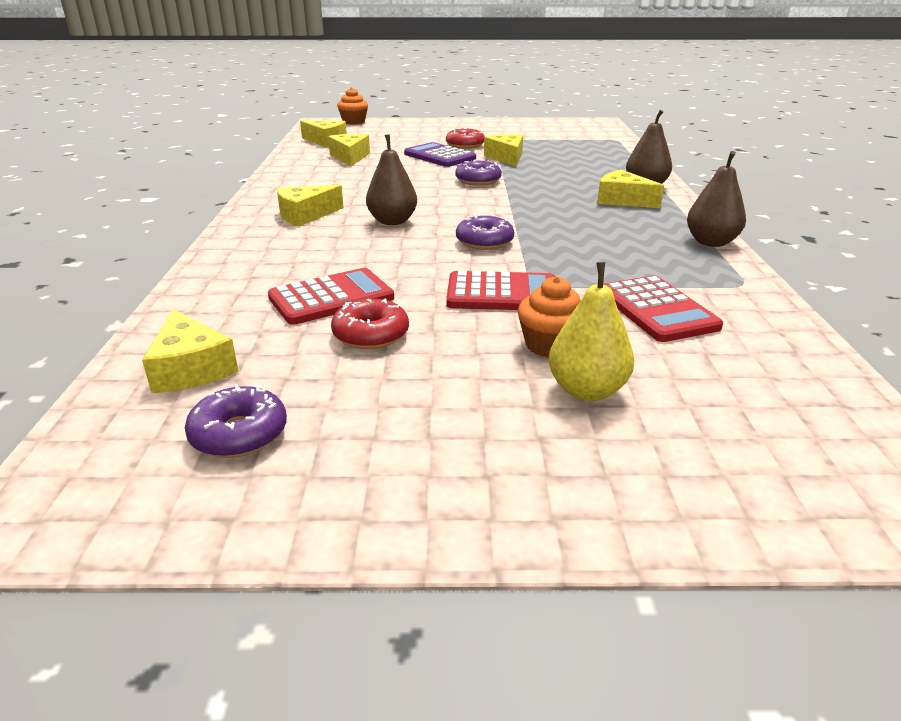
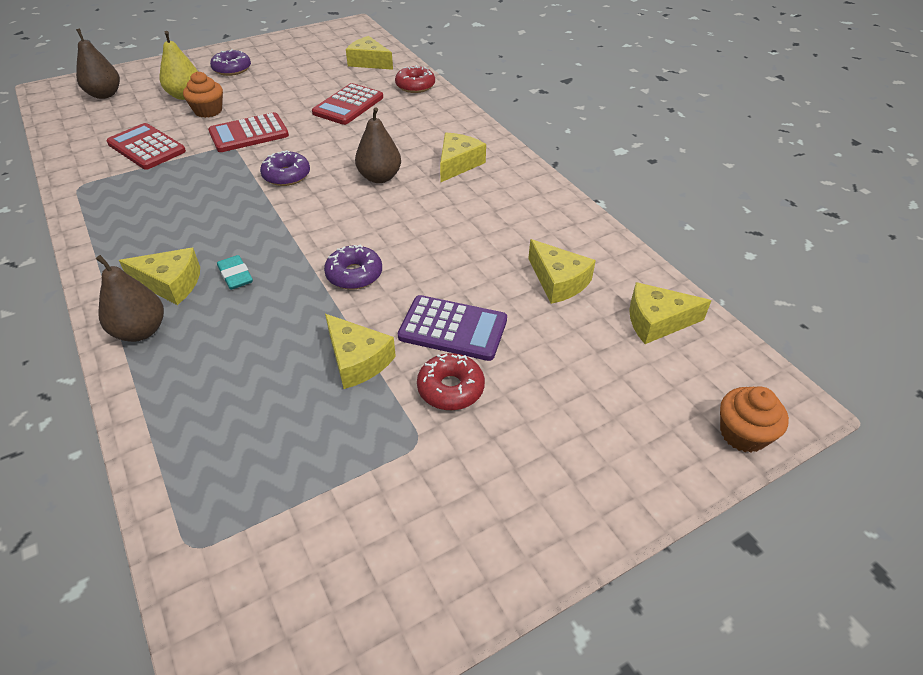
camera: 150 degrees right, 15 degrees up
purple donut [185,384,287,458] -> purple donut moved to [210,49,251,76]
red donut [331,299,409,349] -> red donut moved to [395,65,435,93]
brown pear [687,151,746,247] -> brown pear moved to [76,29,120,99]
none -> turquoise eraser [217,255,253,290]

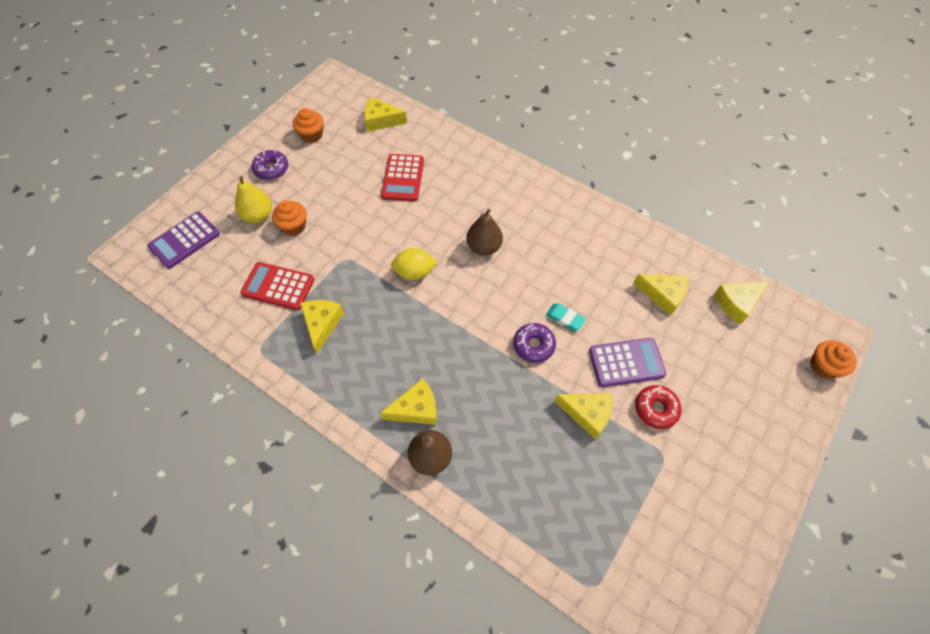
camera: 25 degrees left, 15 degrees up
brown pear [76,29,120,99] -> purple calculator [147,212,220,269]
red calculator [208,112,289,152] -> none
turquoise eraser [217,255,253,290] -> turquoise eraser moved to [546,303,586,331]
purple donut [260,150,310,186] -> yellow lemon [391,248,438,280]
red donut [395,65,435,93] -> none
yellow cheese [440,133,486,182] -> yellow cheese moved to [300,300,344,353]
none -> orange cupcake [293,108,324,143]

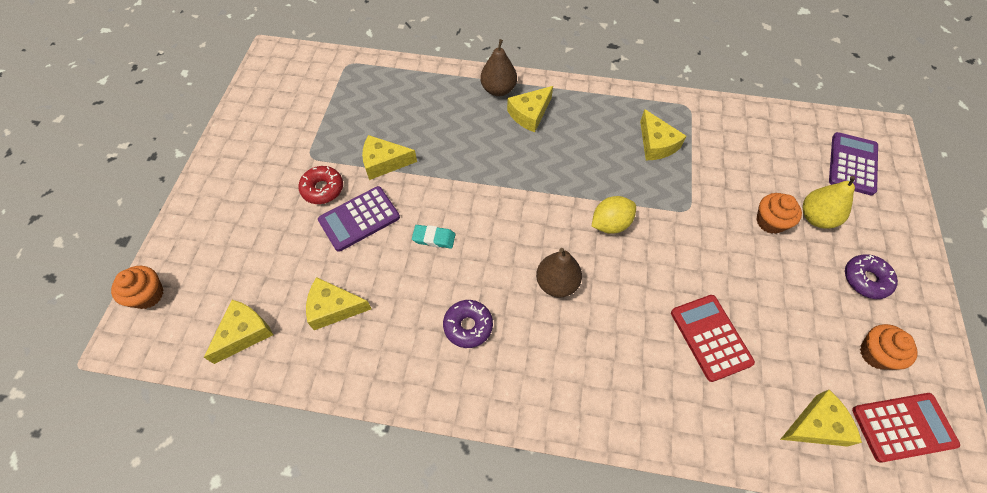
camera: 155 degrees right, 0 degrees up
red calculator [240,262,314,310] -> red calculator moved to [852,393,960,463]
purple donut [513,323,556,363] -> purple donut moved to [443,300,493,348]

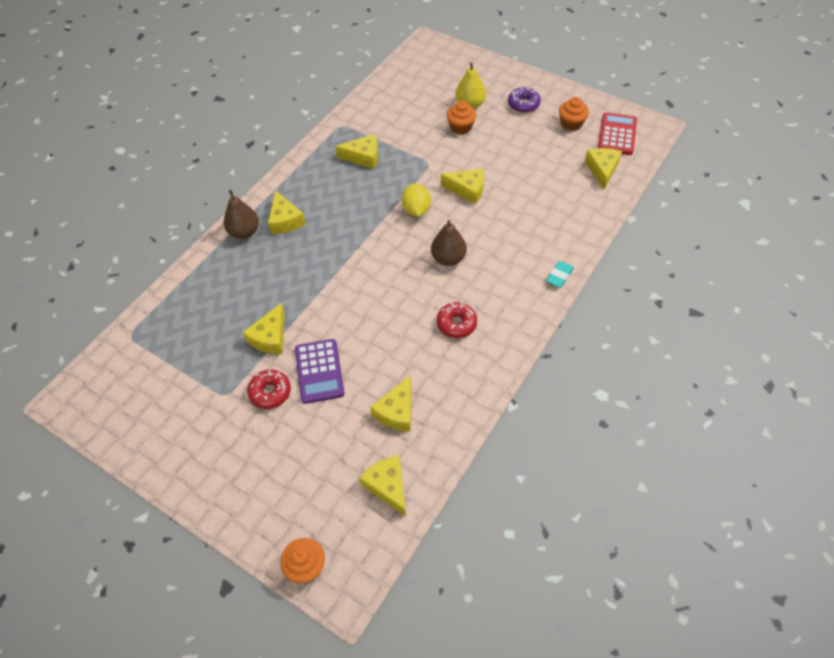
camera: 65 degrees left, 5 degrees down
turquoise eraser [412,225,455,248] -> turquoise eraser moved to [546,261,574,288]
purple donut [443,300,493,348] -> red donut [437,302,477,338]
red calculator [671,295,755,382] -> none
purple calculator [829,132,878,195] -> none
none -> yellow cheese [441,168,484,204]

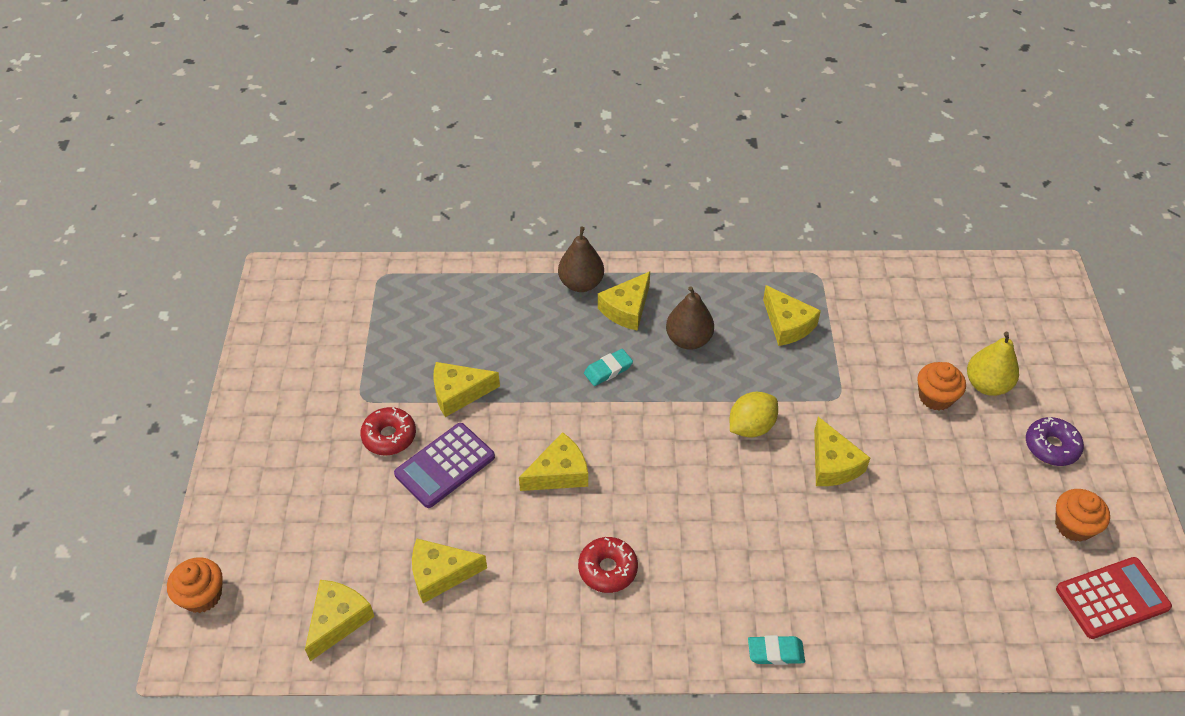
camera: 55 degrees right, 5 degrees down
brown pear [431,220,467,266] -> brown pear moved to [666,286,714,350]
yellow cheese [585,148,622,189] -> yellow cheese moved to [519,432,588,491]
none -> turquoise eraser [584,349,633,386]

